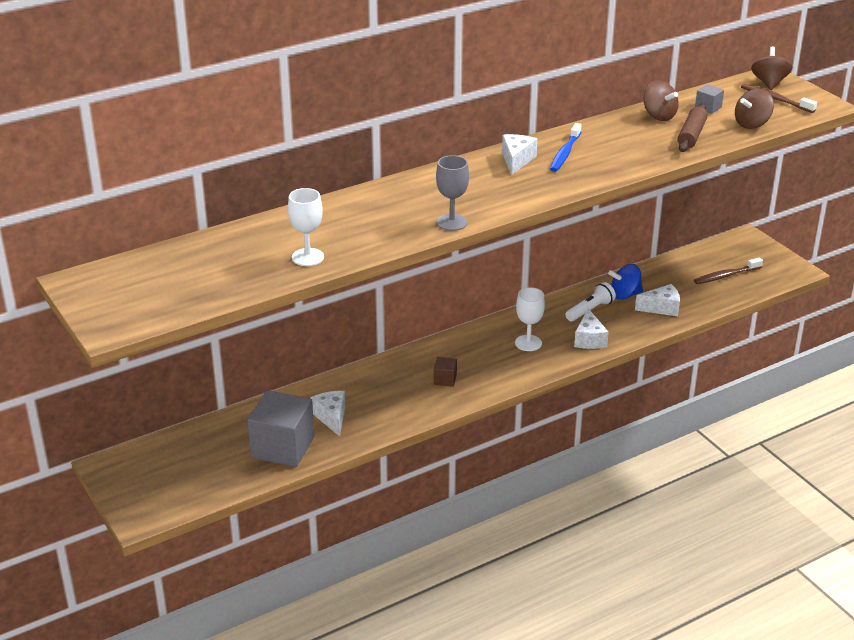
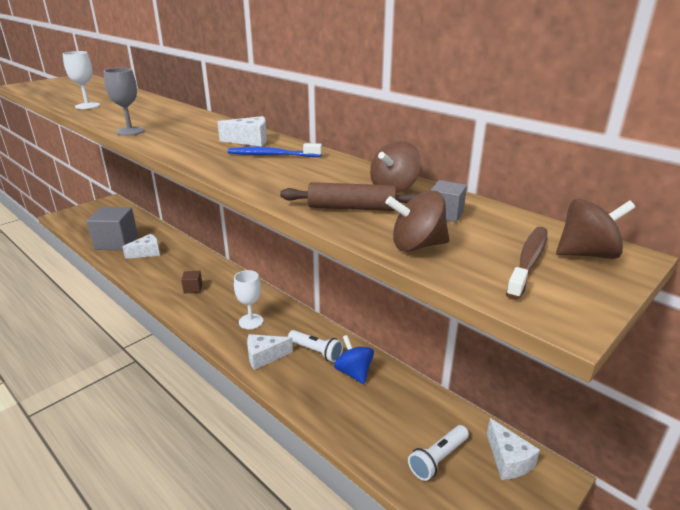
camera: 75 degrees right, 5 degrees down
white cheese [635,284,680,316] -> white cheese moved to [487,418,540,480]
brown toothbrush [694,257,763,284] -> white flashlight [408,425,469,481]
brown spinning top [735,89,774,129] -> brown spinning top turned 45 degrees counterclockwise [386,190,449,252]

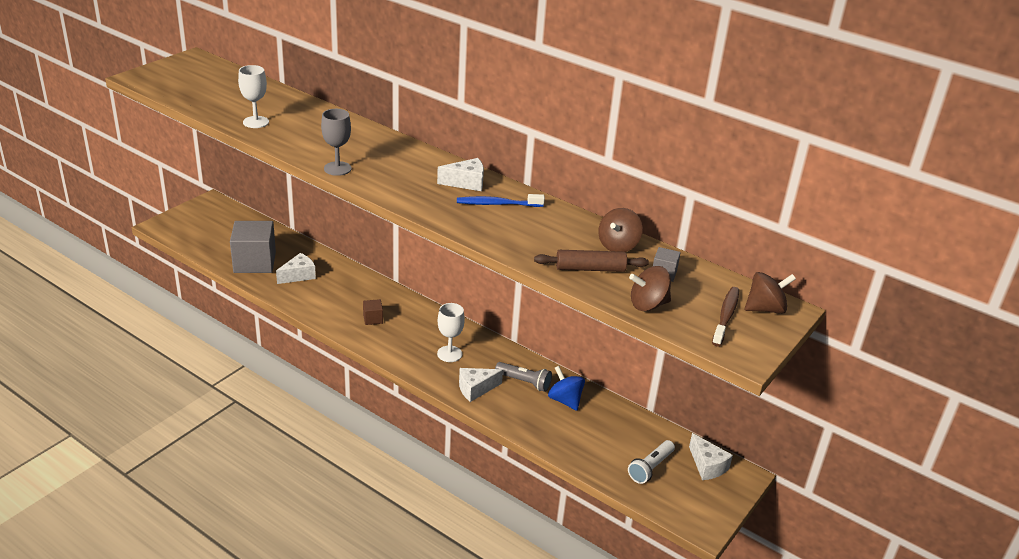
camera: 10 degrees left, 5 degrees up
white flashlight [288,330,343,362] -> grey flashlight [495,362,552,392]

